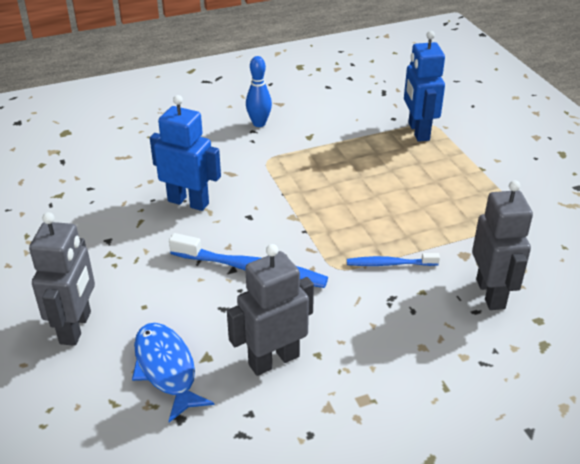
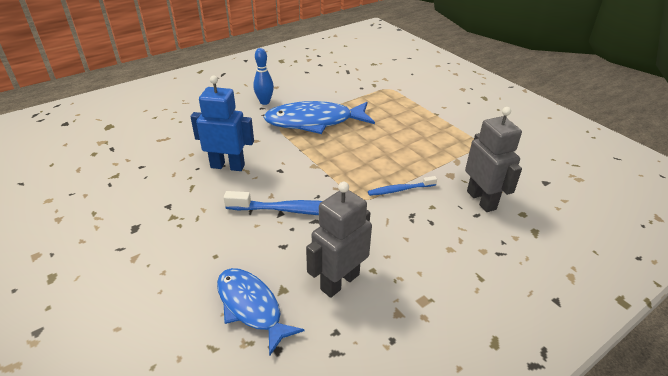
camera: 15 degrees left, 0 degrees up
grey robot [29,212,95,346] -> none
blue robot [404,31,445,142] -> none
none -> blue fish [263,101,375,134]

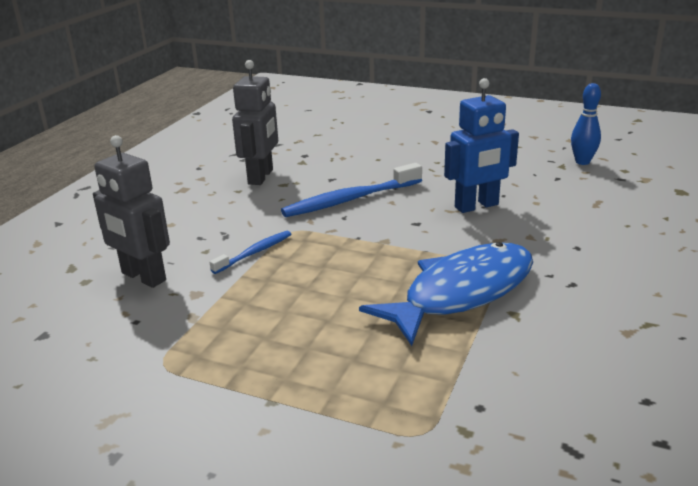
camera: 150 degrees right, 10 degrees down
blue fish [217,268,305,356] -> none
blue bowling pin [253,48,274,105] -> blue bowling pin moved to [571,83,601,165]

